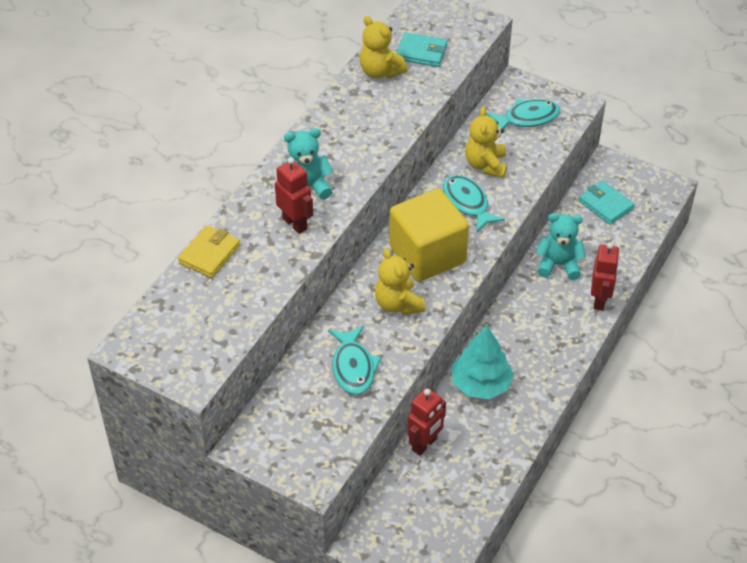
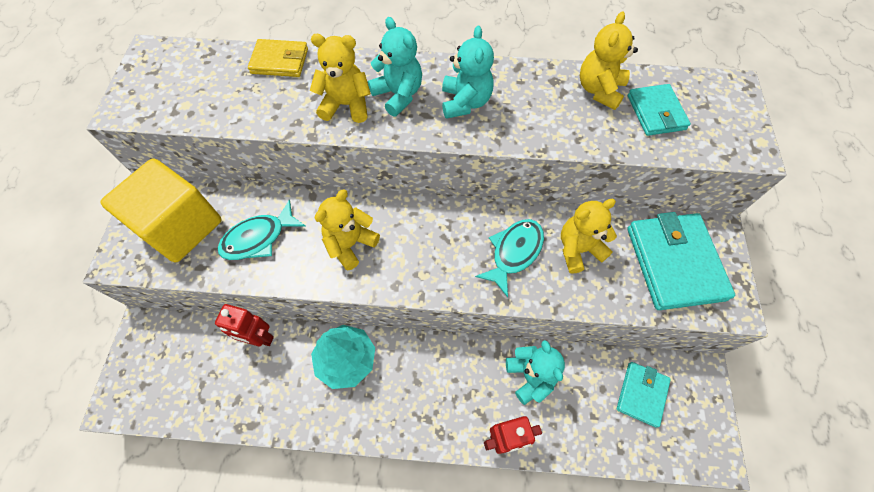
camera: 65 degrees right, 15 degrees up
red robot [275,157,313,234] -> yellow teddy bear [310,34,371,123]
yellow cube [389,189,469,282] -> yellow cube moved to [100,158,222,262]
turquoise fish [486,99,560,129] -> turquoise wallet [627,212,735,310]
none -> turquoise teddy bear [442,26,494,119]

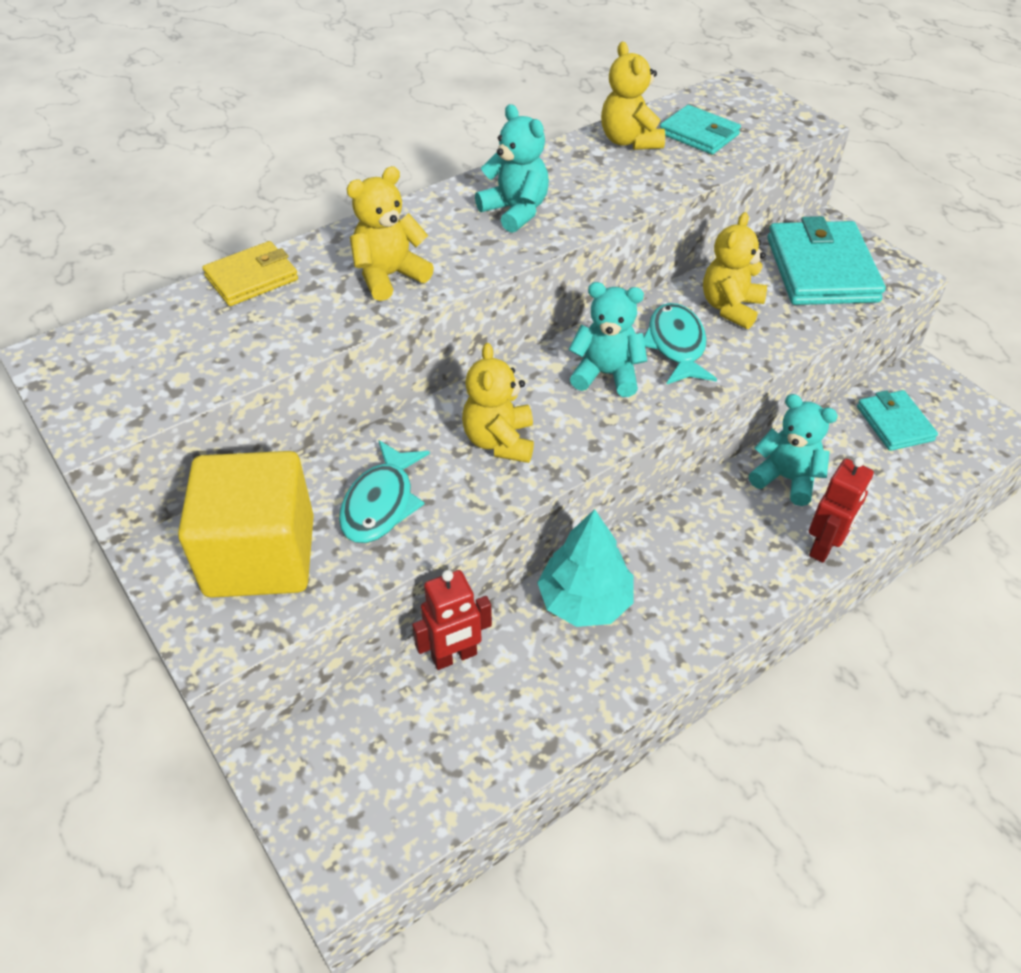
camera: 40 degrees left, 15 degrees down
turquoise teddy bear [368,17,422,117] -> turquoise teddy bear moved to [569,282,647,397]
turquoise wallet [627,212,735,310] -> turquoise wallet turned 45 degrees clockwise [767,216,886,305]

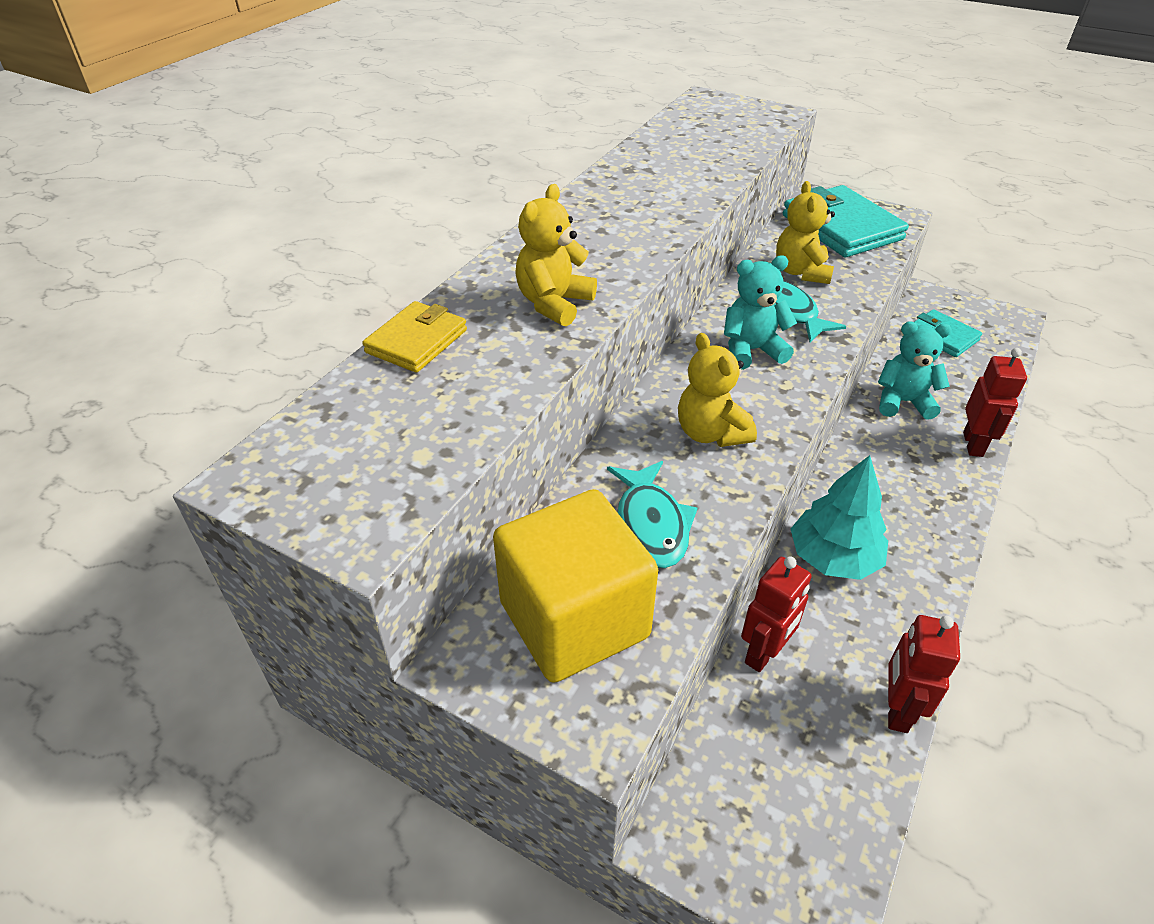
camera: 25 degrees left, 5 degrees down
turquoise teddy bear [475,104,549,233] -> none
yellow teddy bear [601,42,665,150] -> none
turquoise wallet [660,105,741,155] -> none
none -> red robot [888,615,960,733]

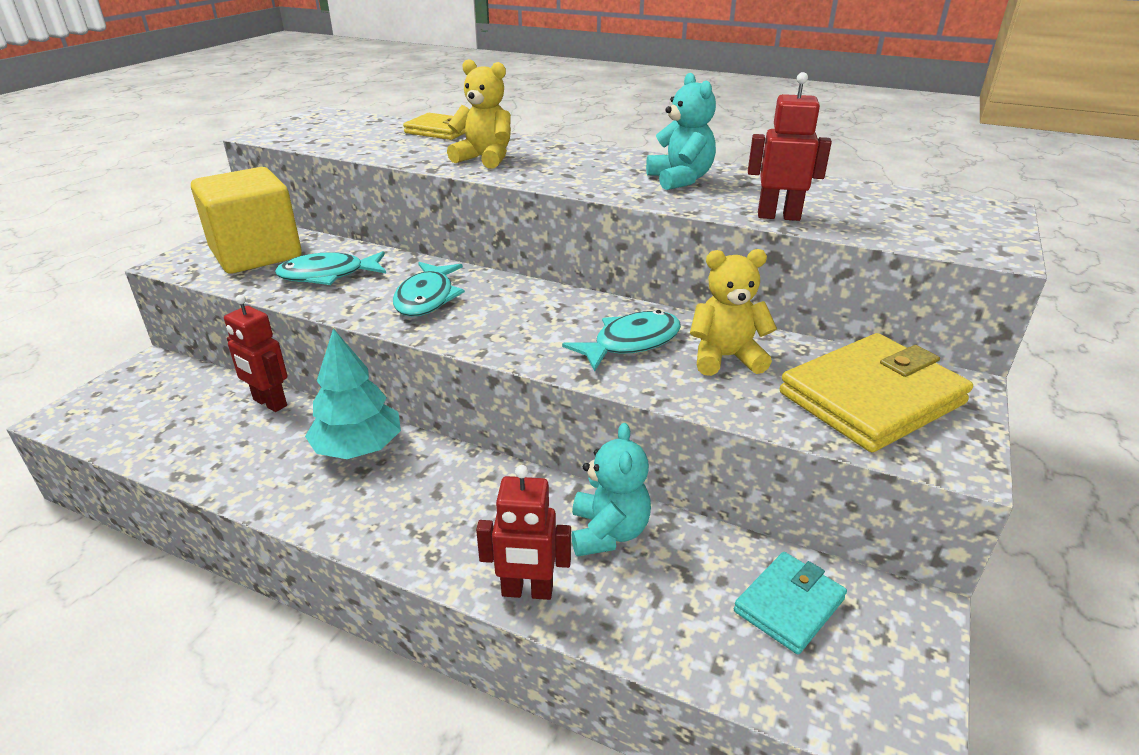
camera: 85 degrees right, 10 degrees down
yellow teddy bear [678,333,757,447] -> turquoise fish [393,262,465,317]
turquoise teddy bear [724,256,797,370] -> turquoise teddy bear moved to [646,73,716,190]
turquoise wallet [783,185,909,257] -> yellow wallet [780,333,973,452]
red robot [888,615,960,733] -> red robot moved to [748,72,832,221]

